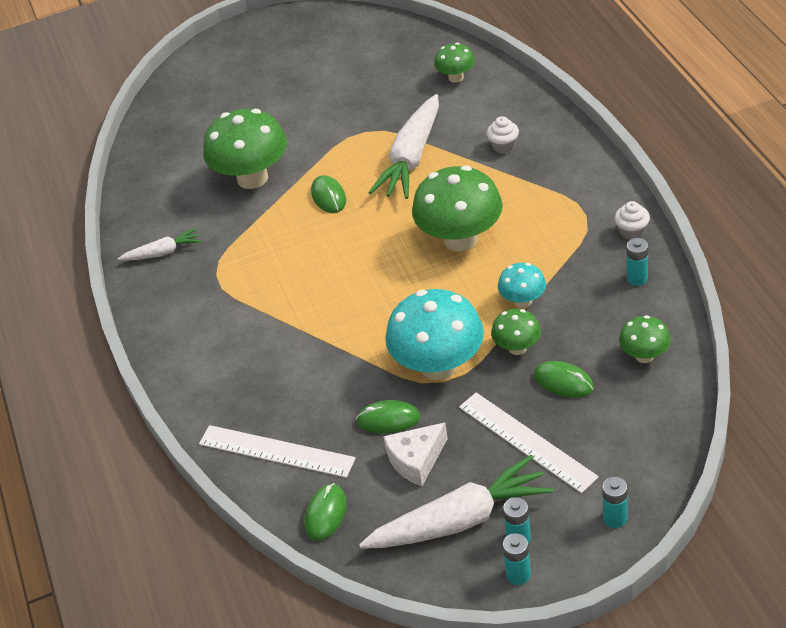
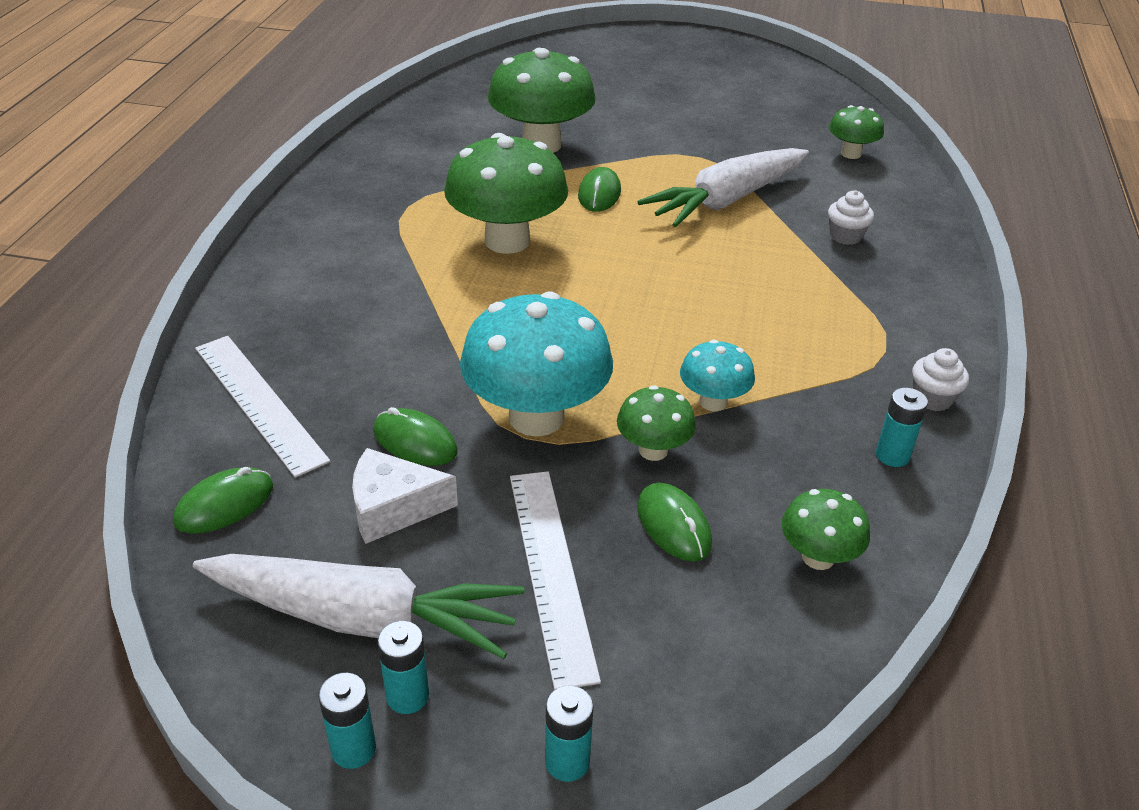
camera: 25 degrees right, 5 degrees down
white carrot [118,228,202,261] -> none
green mushroom [412,166,503,252] -> green mushroom moved to [444,133,568,254]

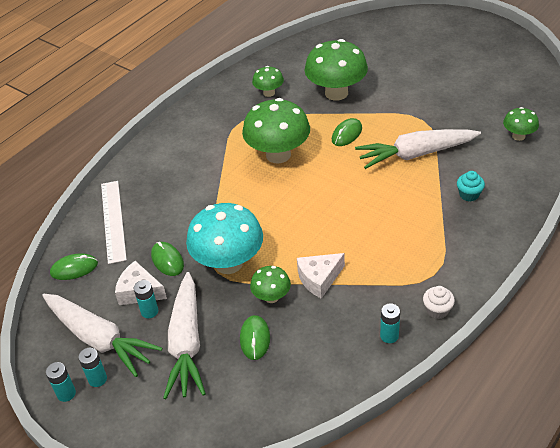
camera: 30 degrees right, 5 degrees up
white ruler [510,471,601,690] -> white carrot [163,272,206,399]
turquoise battery [545,685,593,782] -> turquoise battery moved to [134,280,158,318]
turquoise mushroom [680,340,755,411] -> white cheese [297,253,345,299]
green mushroom [782,489,870,570] -> green mushroom moved to [252,66,284,97]
white cupcake [828,191,874,245] -> turquoise cupcake [457,171,485,202]

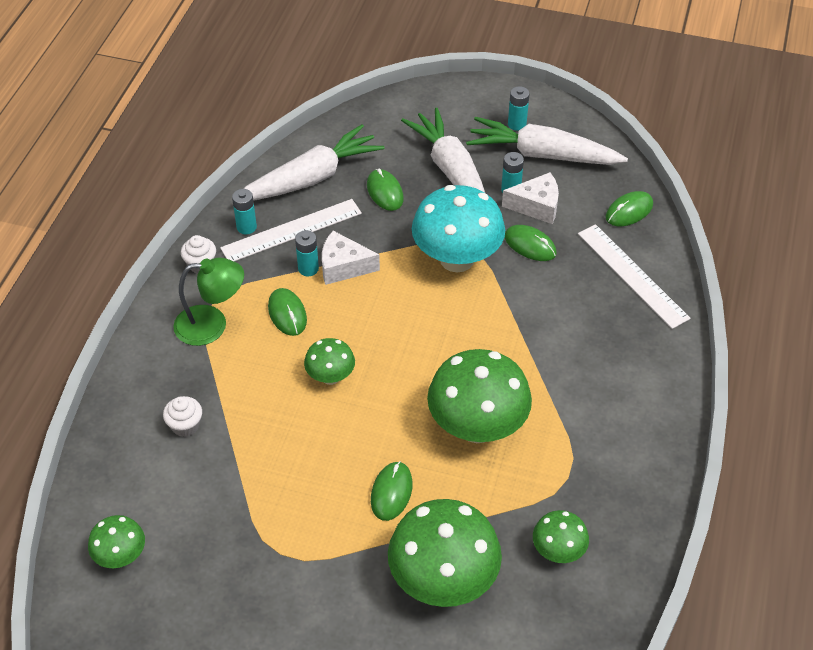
camera: 155 degrees right, 5 degrees up
turquoise battery [46,362,76,402] -> turquoise battery moved to [295,230,319,276]
green mushroom [250,266,291,303] -> green mushroom moved to [304,338,355,385]
white cheese [297,253,345,299] -> white cheese turned 120 degrees counterclockwise [322,231,380,285]
white carrot [355,129,481,169] -> white carrot moved to [244,124,385,201]
turquoise cupcake [457,171,485,202] -> white cupcake [163,396,202,437]
none -> green lamp [173,257,244,346]
none -> white ruler [220,199,362,261]
none -> green mouse [268,288,307,336]

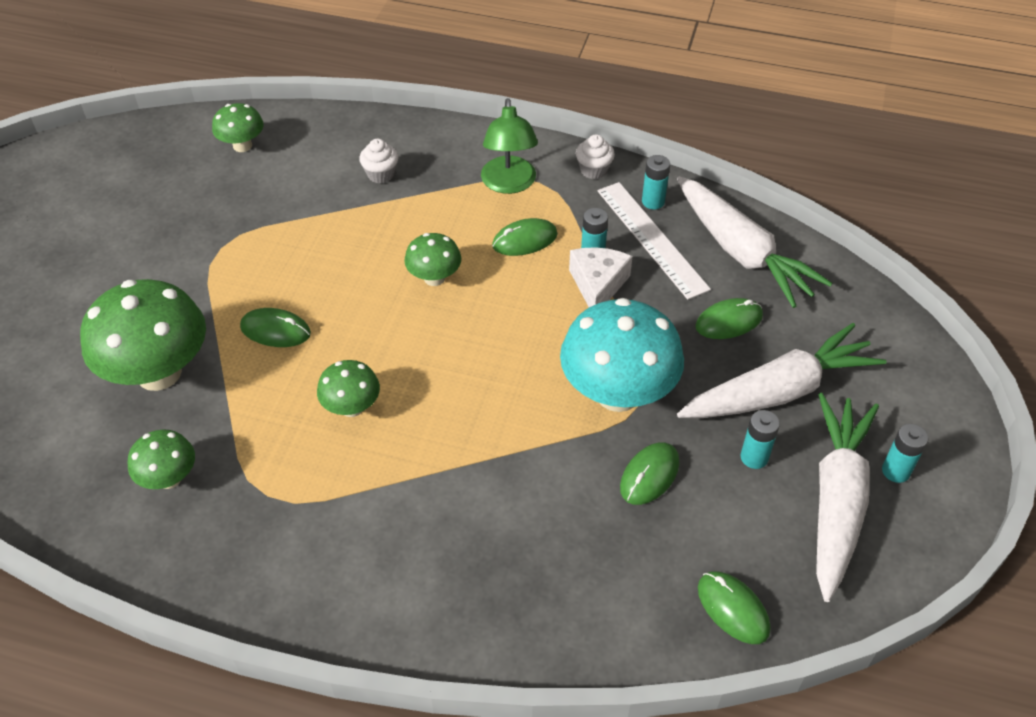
camera: 90 degrees right, 0 degrees up
green mushroom [427,349,532,443] -> green mushroom [317,360,380,417], size x0.51
white cheese [502,172,559,224] -> none
white ruler [578,224,691,329] -> none

